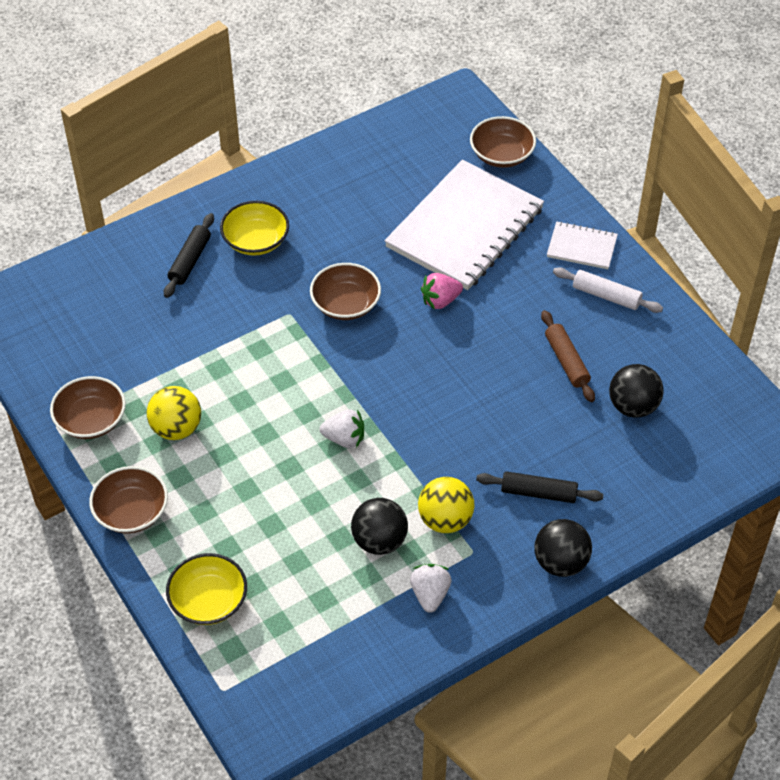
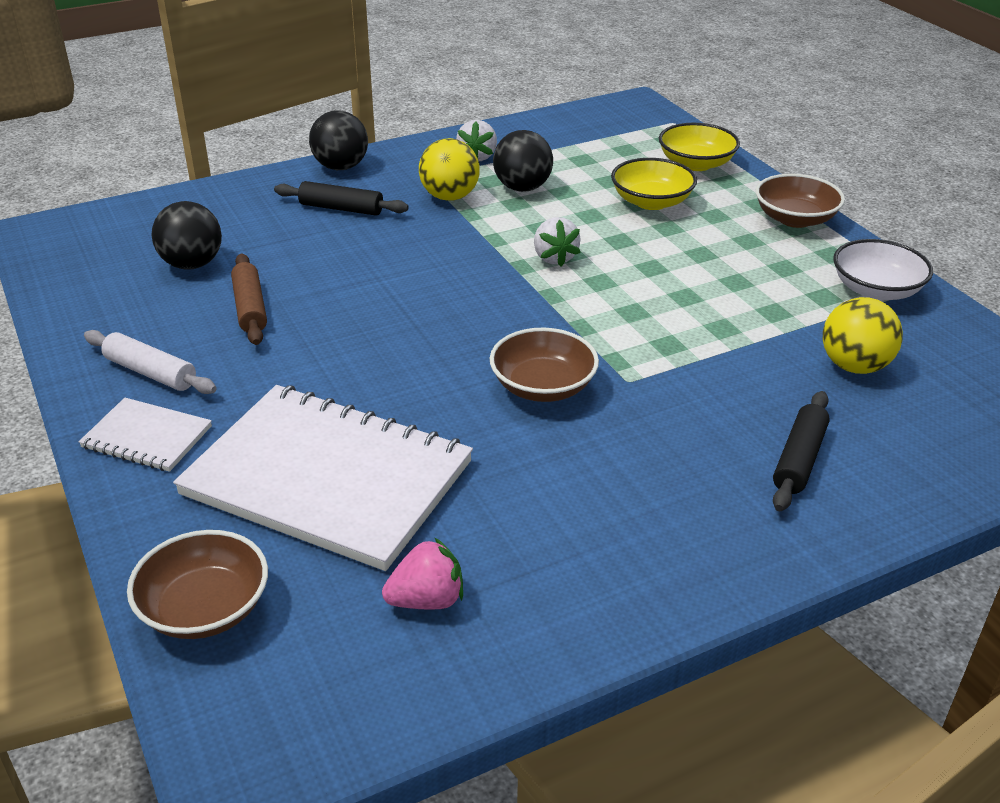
camera: 175 degrees left, 15 degrees down
brown bowl [50,376,126,439] -> white bowl [833,239,933,301]
yellow ball [147,386,201,440] -> yellow ball moved to [823,297,903,374]
yellow bowl [220,201,289,256] -> yellow bowl moved to [611,158,697,210]
white strawberry [320,409,364,448] -> white strawberry turned 120 degrees counterclockwise [534,217,581,266]
white notebook [385,160,544,290] -> white notebook turned 75 degrees clockwise [173,385,473,571]
pink strawberry [421,273,463,310] -> pink strawberry moved to [382,537,463,609]

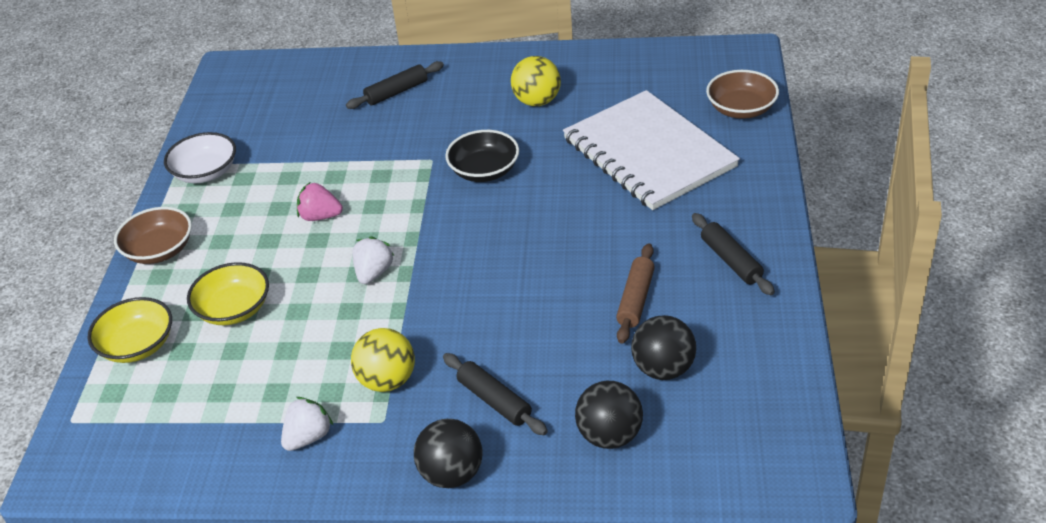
camera: 145 degrees left, 5 degrees up
white notebook [79,398,212,472] -> none
white rolling pin [84,330,217,394] -> black rolling pin [692,213,775,295]
pink strawberry [382,537,463,609] -> pink strawberry moved to [297,182,343,221]
brown bowl [490,328,599,402] -> black bowl [445,130,519,182]
black ball [493,130,553,192] -> black ball moved to [575,381,643,449]
yellow ball [823,297,903,374] -> yellow ball moved to [511,56,561,106]

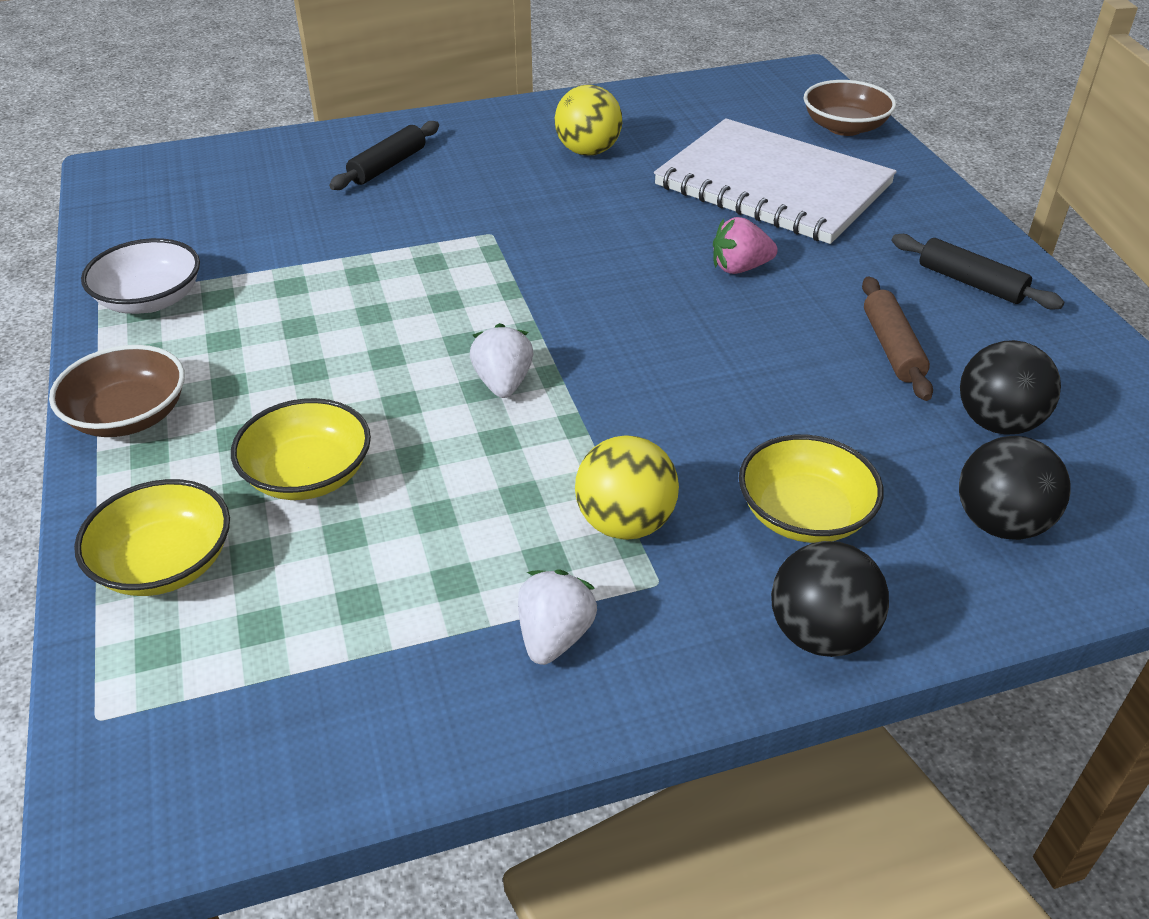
camera: 25 degrees left, 0 degrees up
pink strawberry [297,182,343,221] -> pink strawberry moved to [713,217,778,274]
black rolling pin [443,353,548,435] -> yellow bowl [739,435,884,543]
black bowl [445,130,519,182] -> none

